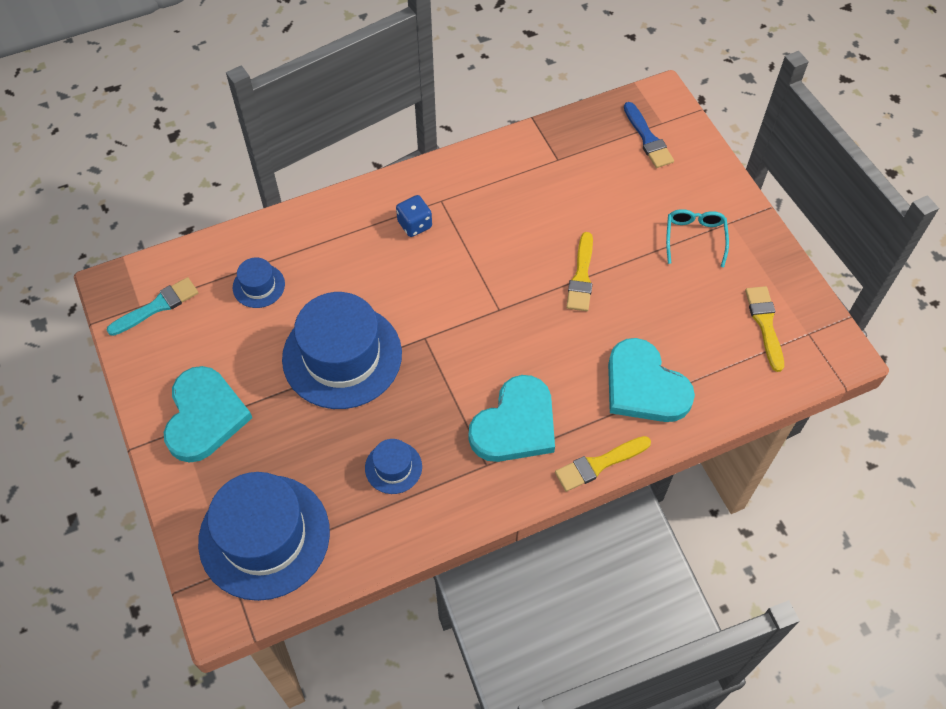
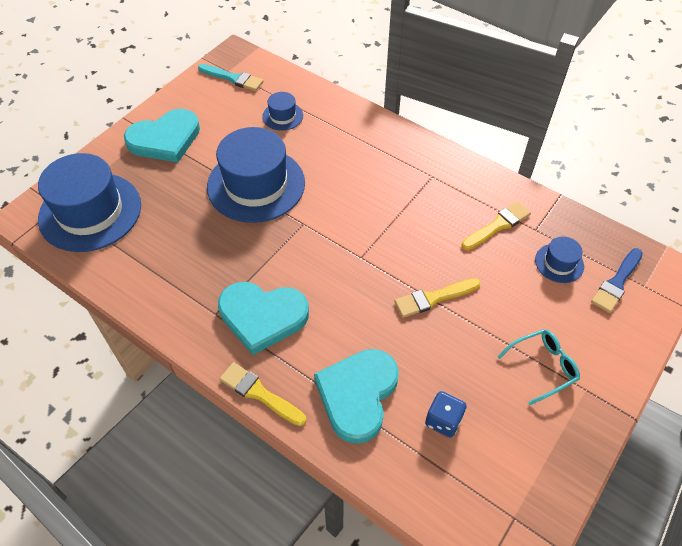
camera: 60 degrees right, 5 degrees down
blue hat [365,439,422,494] -> blue hat moved to [535,236,584,283]
blue dice [396,195,432,237] -> blue dice moved to [425,391,467,437]
yellow brush [745,286,784,372] -> yellow brush moved to [462,201,531,250]

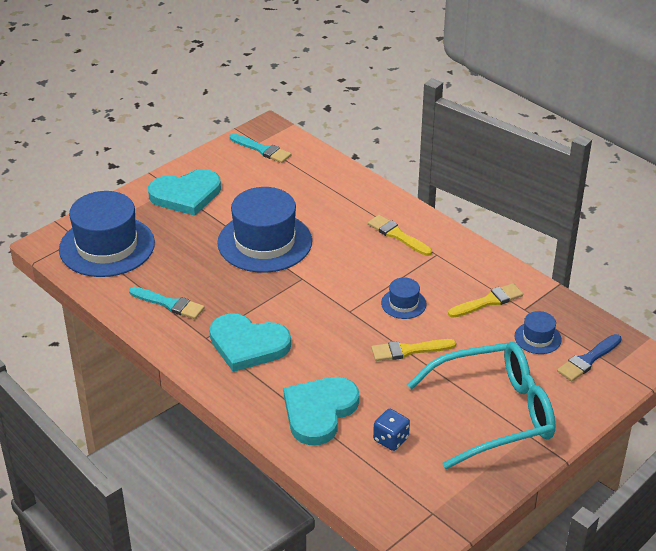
camera: 10 degrees right, 15 degrees down
yellow brush [220,362,306,426] -> yellow brush moved to [368,215,432,256]
blue hat [262,92,303,131] -> blue hat moved to [381,278,426,319]
turquoise glasses [497,329,580,405] -> turquoise glasses [407,342,556,469], size x2.18
none -> turquoise brush [129,287,205,319]

